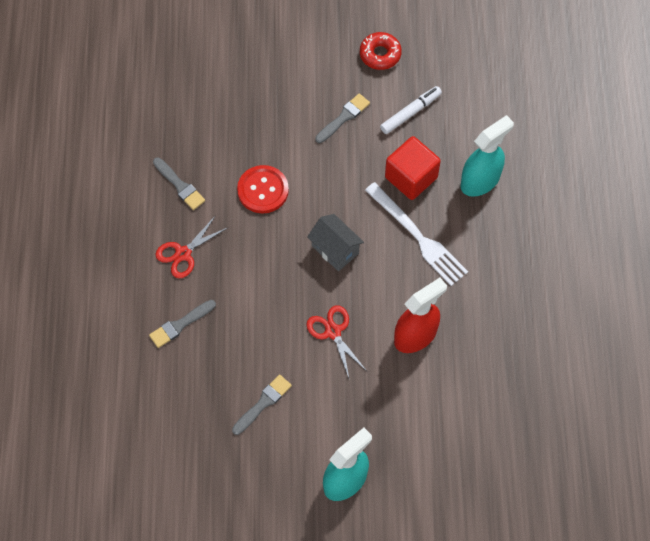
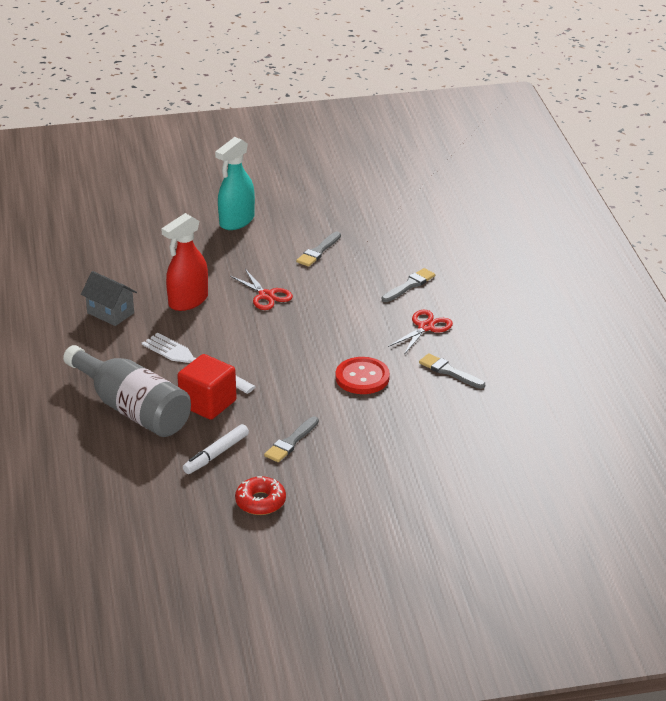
camera: 170 degrees right, 30 degrees down
grey house [307,214,364,271] -> grey house moved to [81,271,137,326]
turquoise spray bottle [461,115,514,197] -> grey bottle [63,345,191,437]

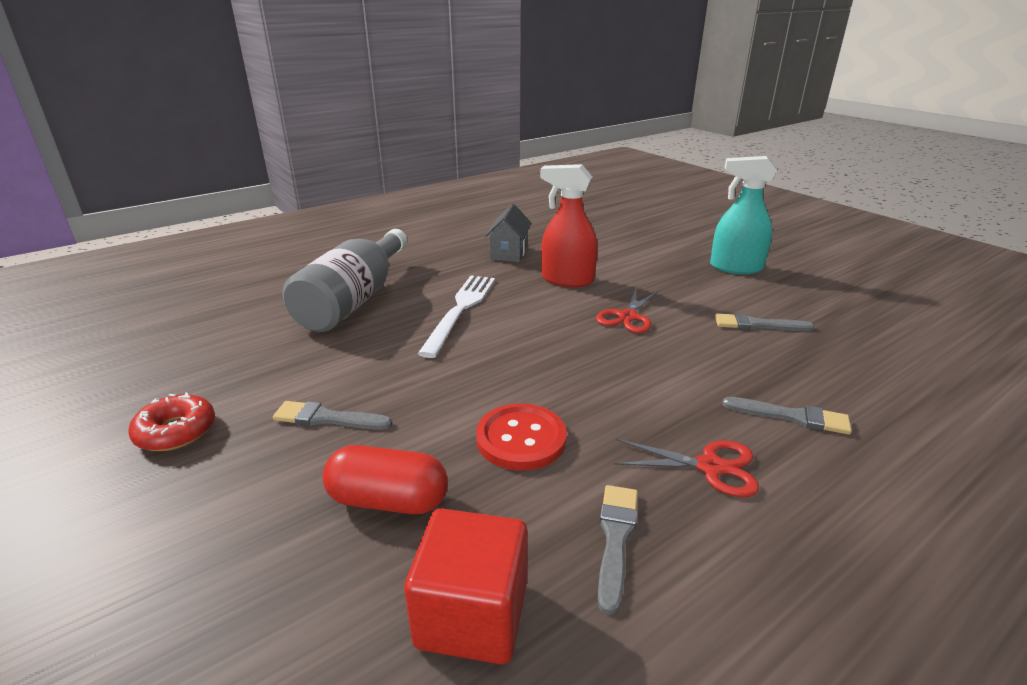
camera: 65 degrees right, 5 degrees down
red cube [177,354,237,420] -> red cube moved to [404,509,528,665]
white marker [183,424,249,474] -> none
none -> red capsule [323,445,448,514]

